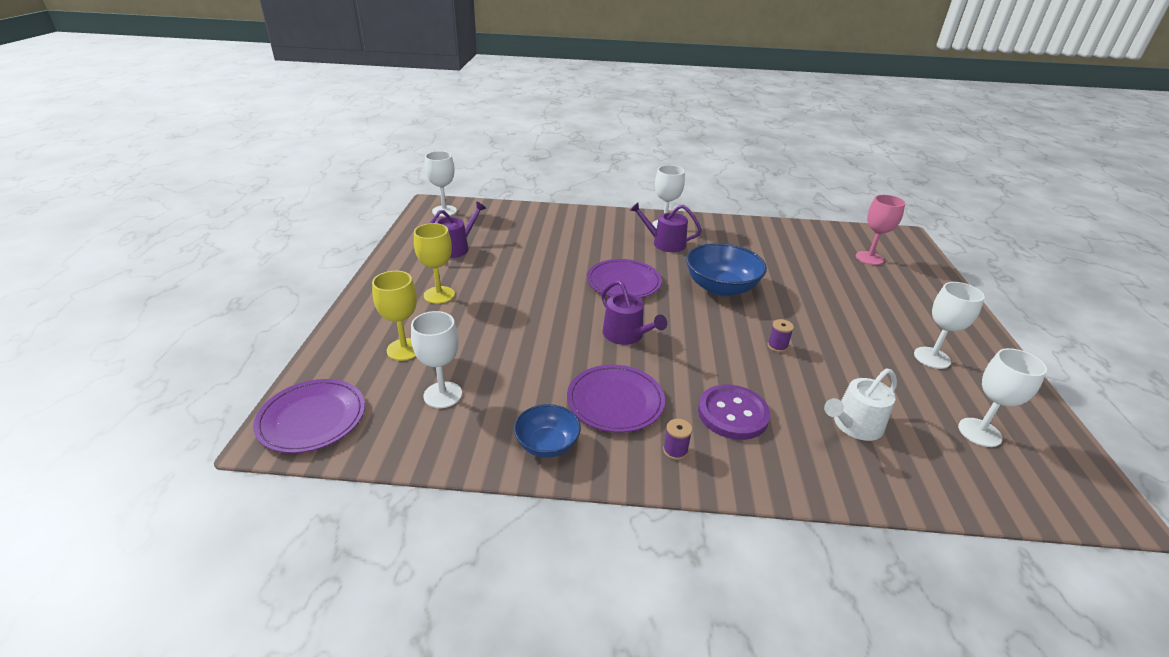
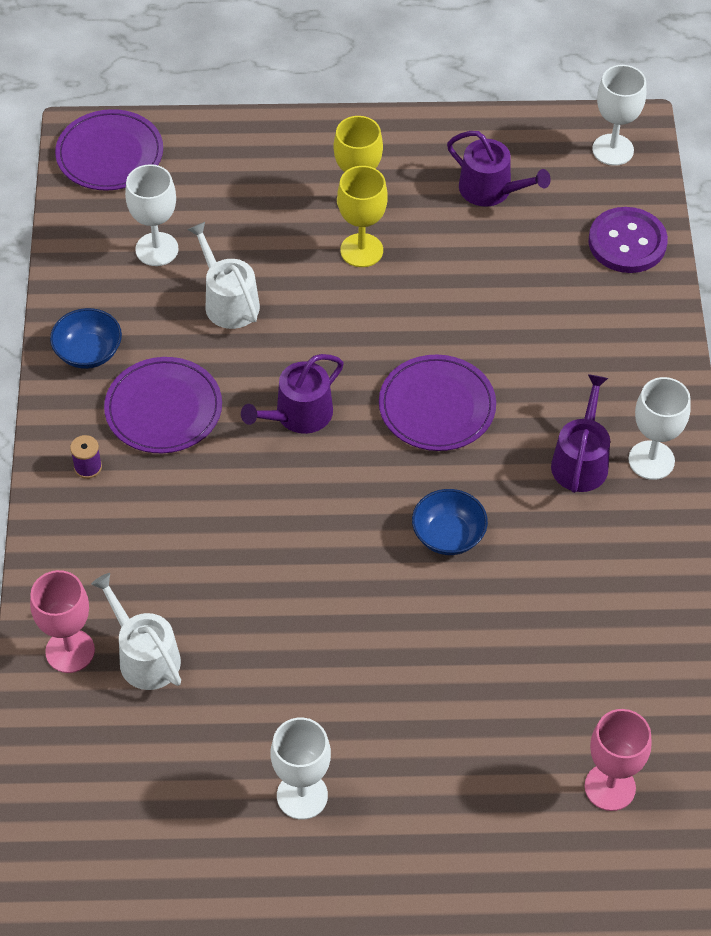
camera: 85 degrees right, 20 degrees up
yellow goblet [372,271,417,361] -> yellow goblet moved to [337,166,388,267]
blue bowl [686,243,767,296] -> blue bowl [412,489,488,555], size x0.60
purple button [698,384,770,440] -> purple button moved to [588,207,668,273]
purple spool [767,319,794,352] -> none
white goblet [958,348,1047,447] -> none
none -> pink goblet [30,570,95,673]
none -> white watering can [187,222,260,329]

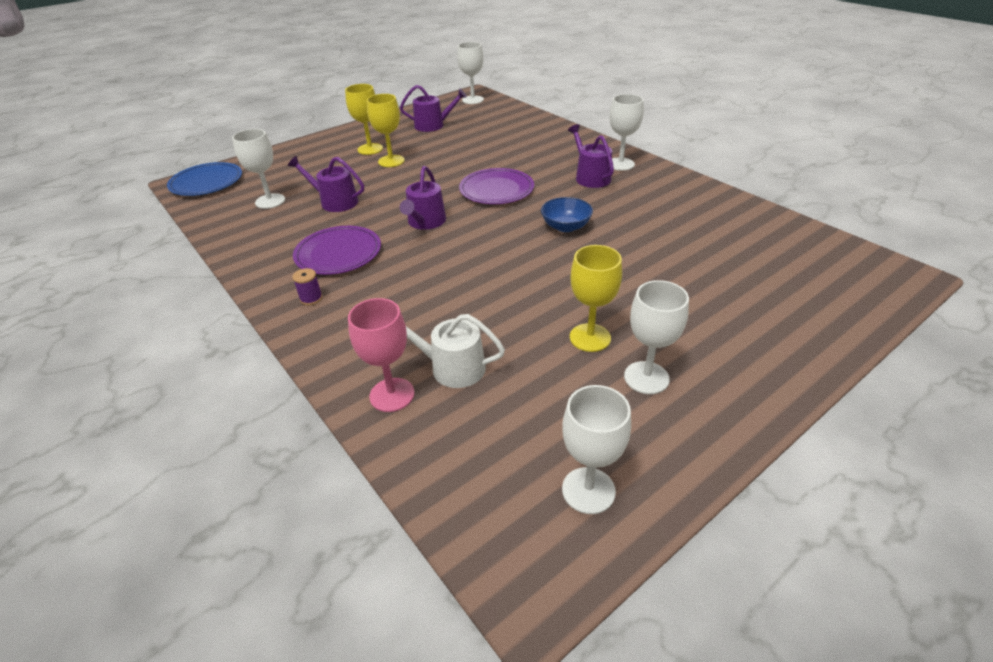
camera: 35 degrees left, 15 degrees down
blue bowl [50,308,122,369] -> none
purple plate [55,109,163,191] -> blue plate [167,162,242,196]
white watering can [187,222,260,329] -> purple watering can [288,156,364,212]
pink goblet [585,709,652,811] -> none
purple button [588,207,668,273] -> none
none -> white goblet [562,385,631,514]
none -> yellow goblet [570,245,622,352]

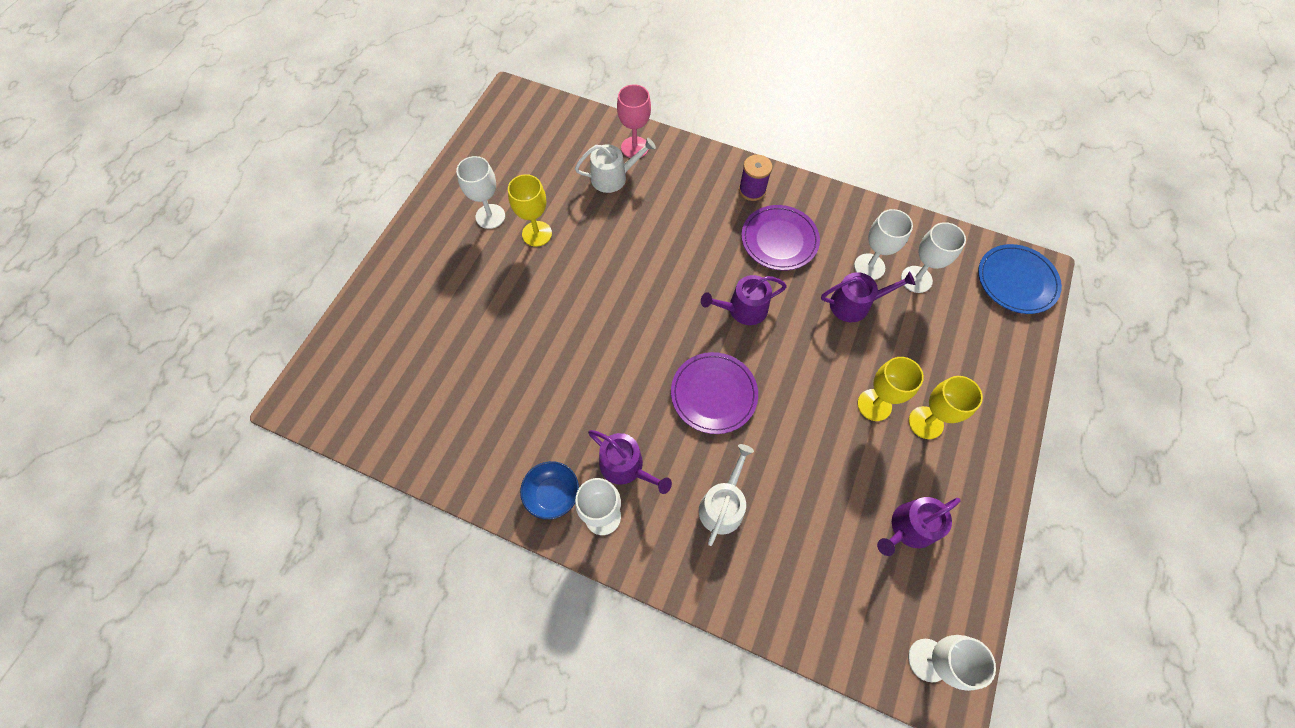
camera: 150 degrees right, 25 degrees up
purple spool [292,268,322,305] -> purple spool [739,155,772,201], size x1.57
purple watering can [400,166,446,230] -> purple watering can turned 90 degrees counterclockwise [701,275,787,325]
blue bowl [541,197,593,232] -> blue bowl moved to [520,461,579,520]
white goblet [562,385,631,514] -> white goblet moved to [854,209,913,280]
none -> white watering can [699,444,754,546]

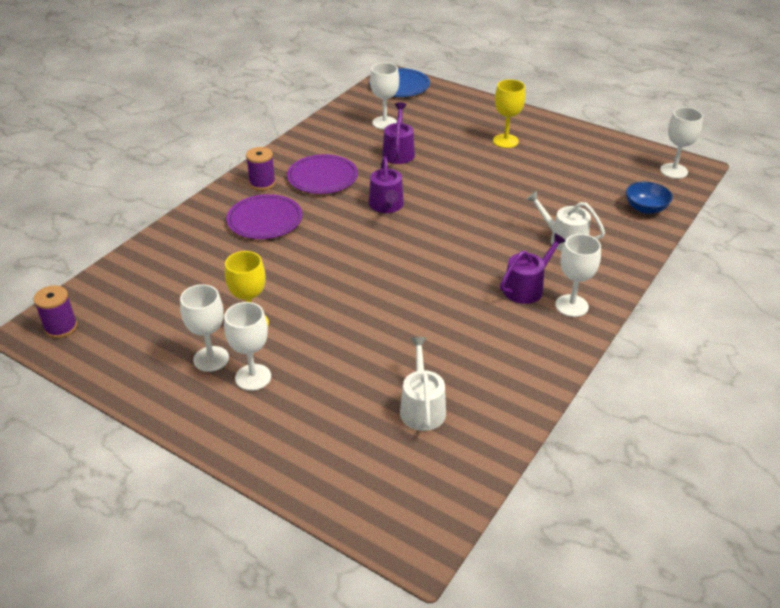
camera: 80 degrees left, 25 degrees down
blue bowl [520,461,579,520] -> blue bowl moved to [626,182,673,214]
white watering can [575,138,656,193] -> white watering can moved to [400,337,446,431]
pink goblet [617,84,651,158] -> none
purple plate [671,352,758,434] -> purple plate moved to [226,194,302,239]
white goblet [854,209,913,280] -> white goblet moved to [224,302,271,391]
yellow goblet [857,357,924,421] -> none
purple watering can [877,497,961,556] -> none
none -> purple spool [33,285,77,338]

